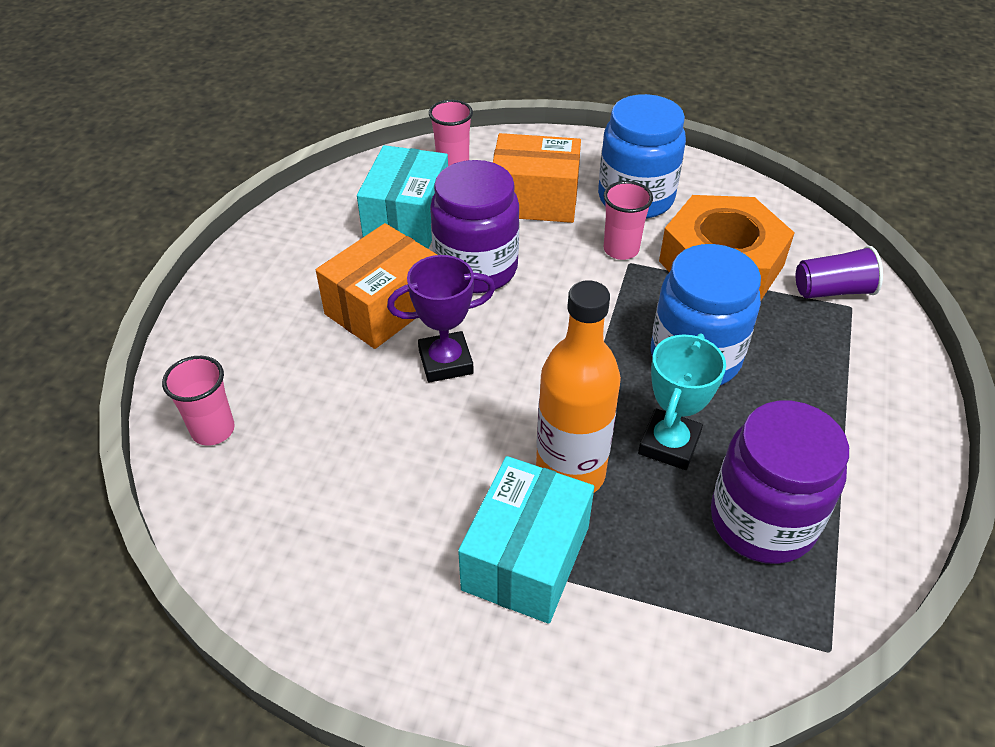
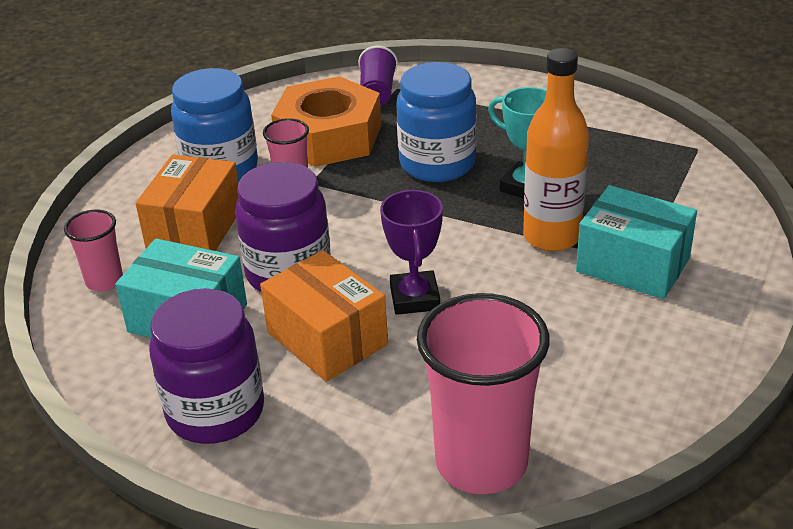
camera: 80 degrees left, 10 degrees down
pink cup [162,356,235,446] -> pink cup [417,293,550,494], size x1.99
purple jar [711,401,849,564] -> purple jar moved to [149,288,264,444]

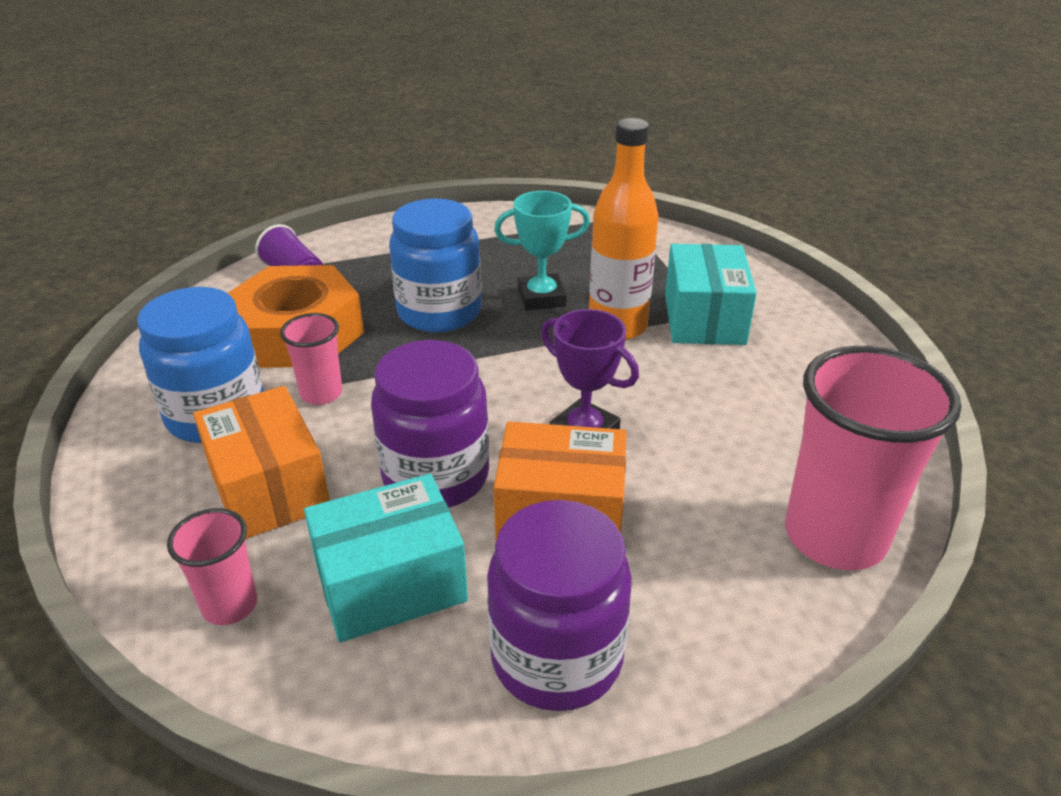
camera: 45 degrees left, 0 degrees up
turquoise box [576,185,697,299] -> turquoise box turned 75 degrees counterclockwise [665,244,757,345]

